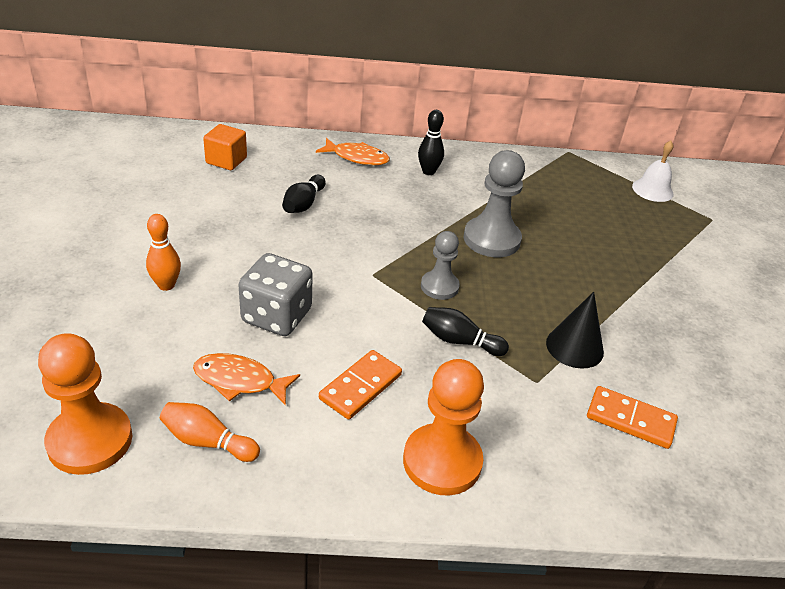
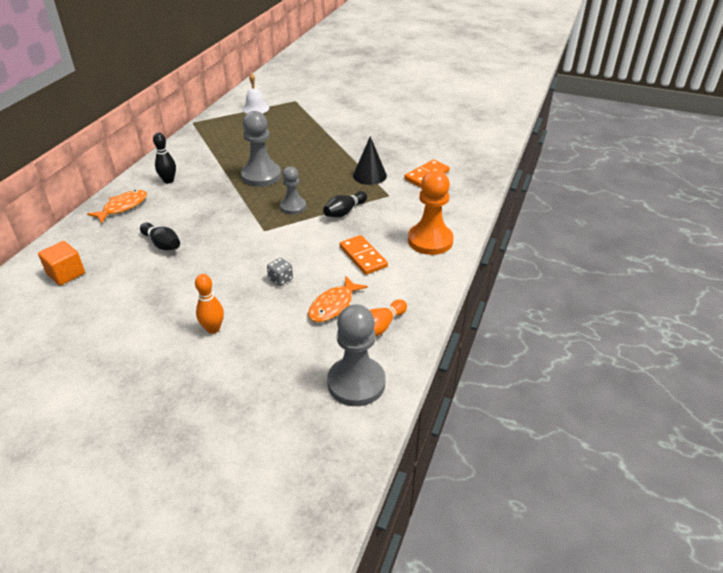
camera: 65 degrees left, 0 degrees up
orange pawn [38,333,132,475] -> grey pawn [327,304,385,406]
grey dice [239,253,313,336] -> grey dice [267,258,293,286], size x0.47

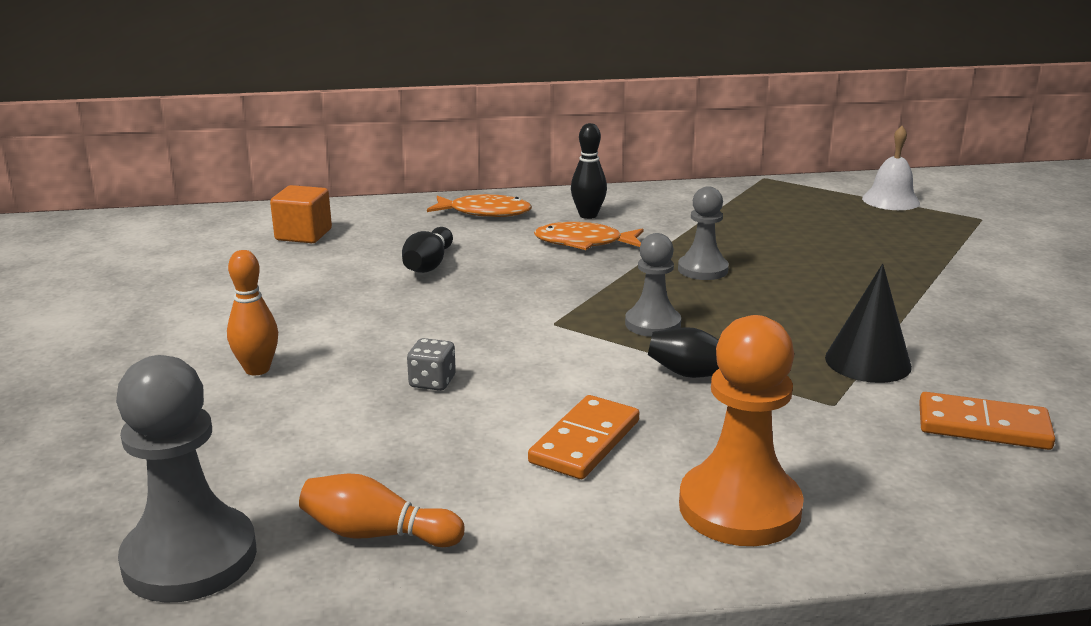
camera: 60 degrees right, 15 degrees down
grey pawn [241,111,281,187] -> grey pawn [678,186,729,280], size x0.62
orange fish [308,276,368,322] -> orange fish moved to [534,222,644,250]

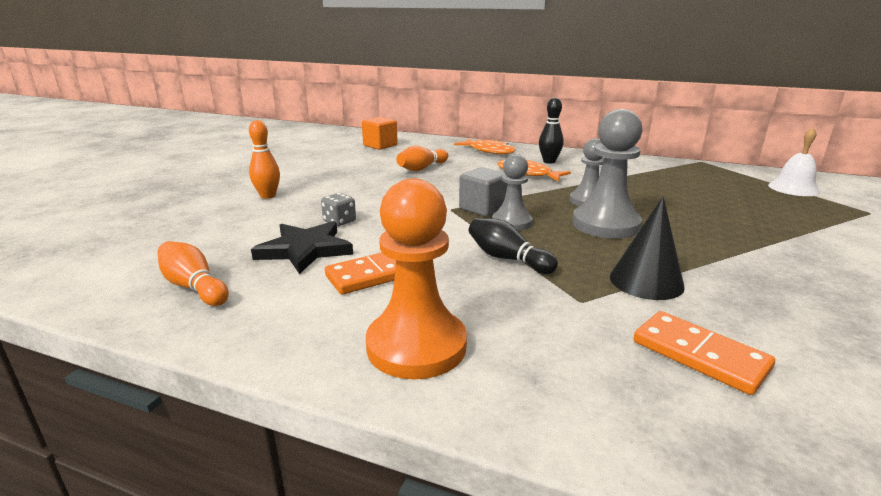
camera: 30 degrees right, 0 degrees up
grey pawn [116,355,257,603] -> grey pawn moved to [572,109,643,239]
black bowling pin [402,227,453,273] -> orange bowling pin [396,146,448,171]
none -> black star [251,221,353,274]
none -> grey cube [459,167,508,216]

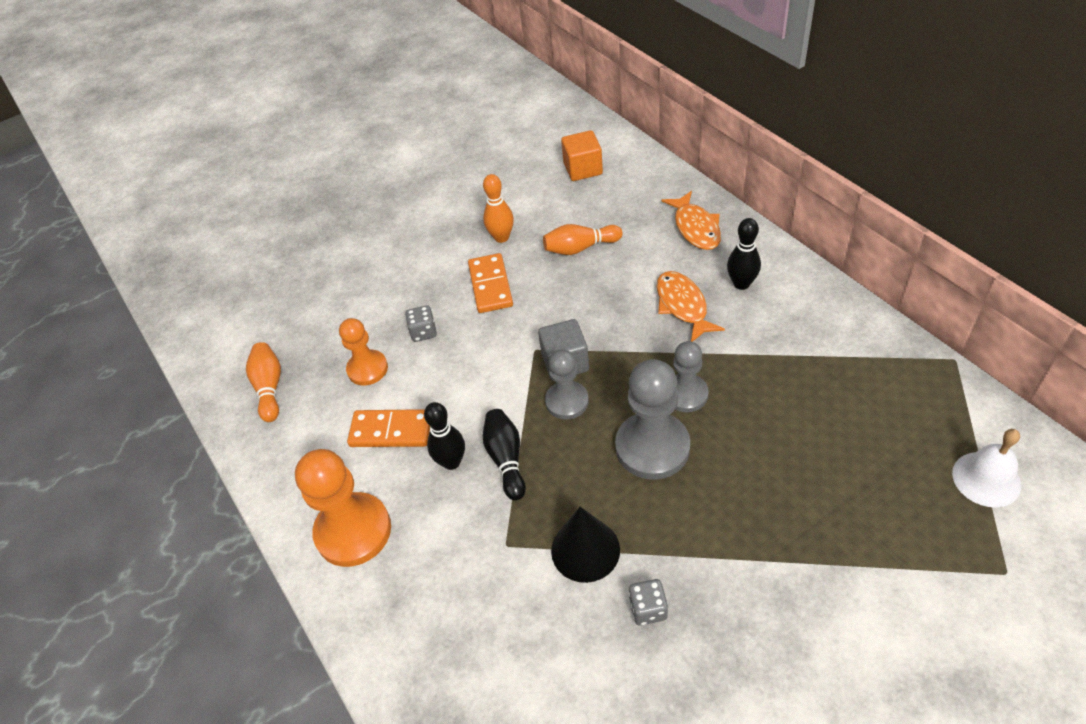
camera: 40 degrees right, 25 degrees up
orange bowling pin [249,120,280,199] -> orange bowling pin moved to [483,174,514,243]
black star [251,221,353,274] -> orange pawn [339,318,388,385]
orange domino [634,311,775,395] -> orange domino moved to [468,253,513,313]
none -> black bowling pin [424,402,465,470]
none -> grey dice [629,579,668,626]

